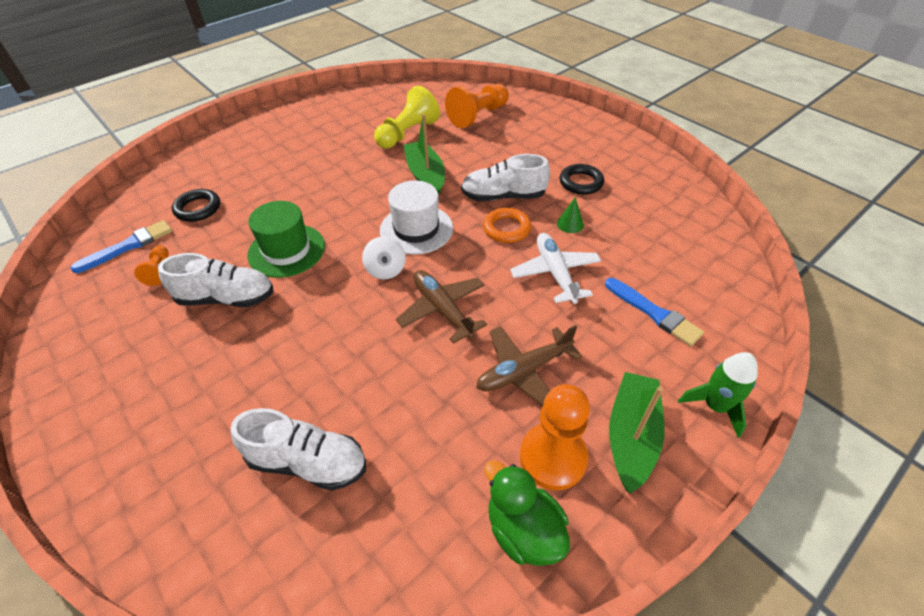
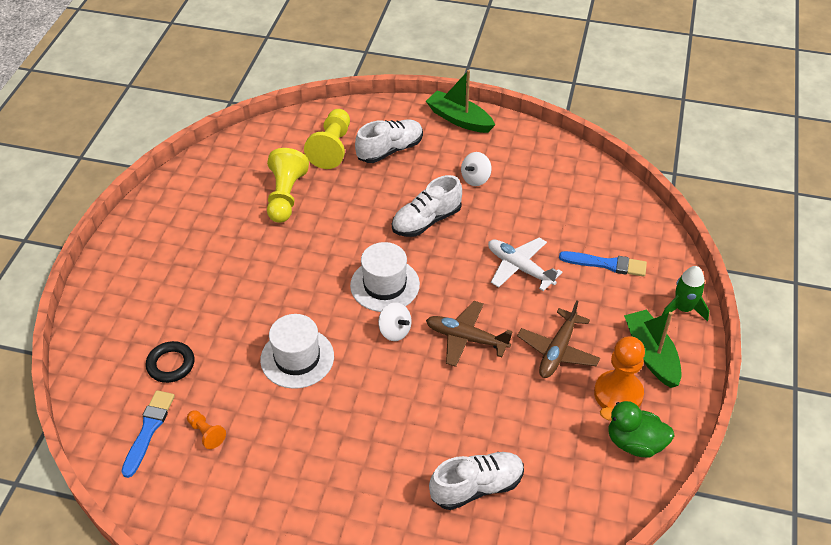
camera: 35 degrees left, 0 degrees up
white shoe [158,253,274,307] -> white shoe moved to [355,119,423,163]
green hat [247,201,325,278] -> white hat [260,314,334,389]
green boat [403,114,445,196] -> green boat moved to [426,70,495,133]
orange pawn [445,84,509,128] -> yellow pawn [304,109,350,169]
orange ring [483,208,531,243] -> none
green cone [557,197,584,233] -> none
black ring [560,164,604,195] -> white spinning top [461,152,492,186]

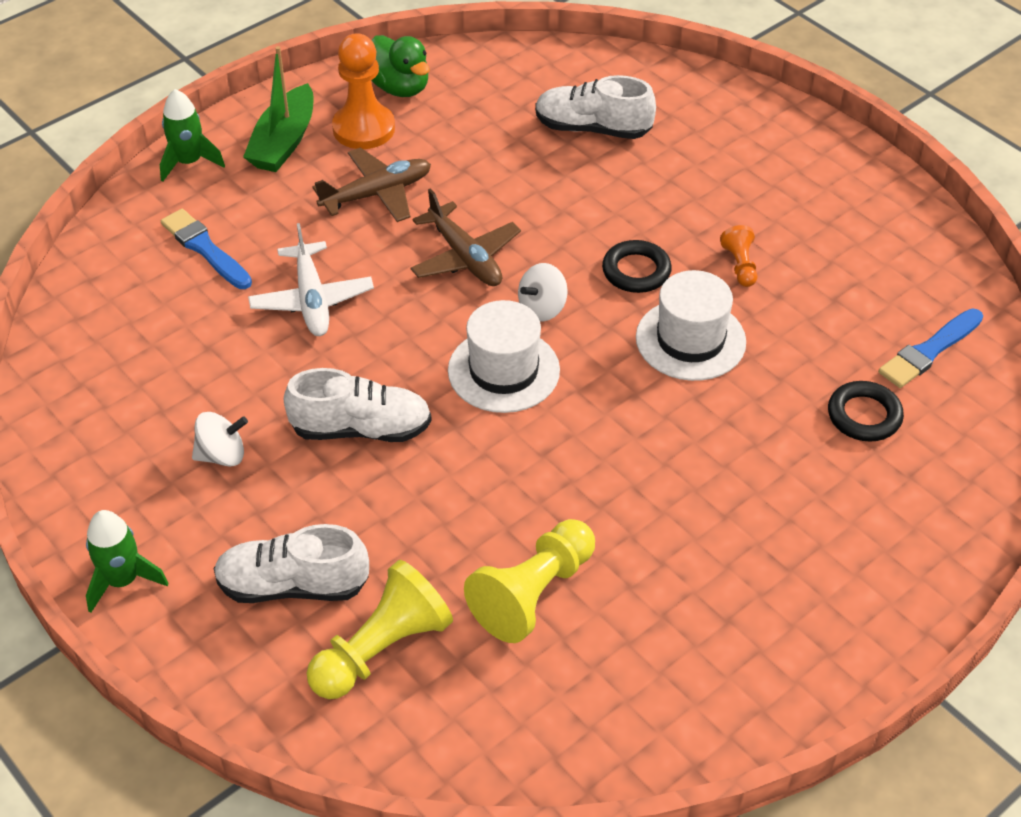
camera: 145 degrees left, 0 degrees up
orange pawn [187,410,226,449] -> orange pawn moved to [720,225,758,287]
white spinning top [378,302,412,341] -> white spinning top turned 120 degrees counterclockwise [518,263,568,321]
green boat [426,70,495,133] -> green rocket [86,510,169,613]
none -> black ring [602,240,672,293]

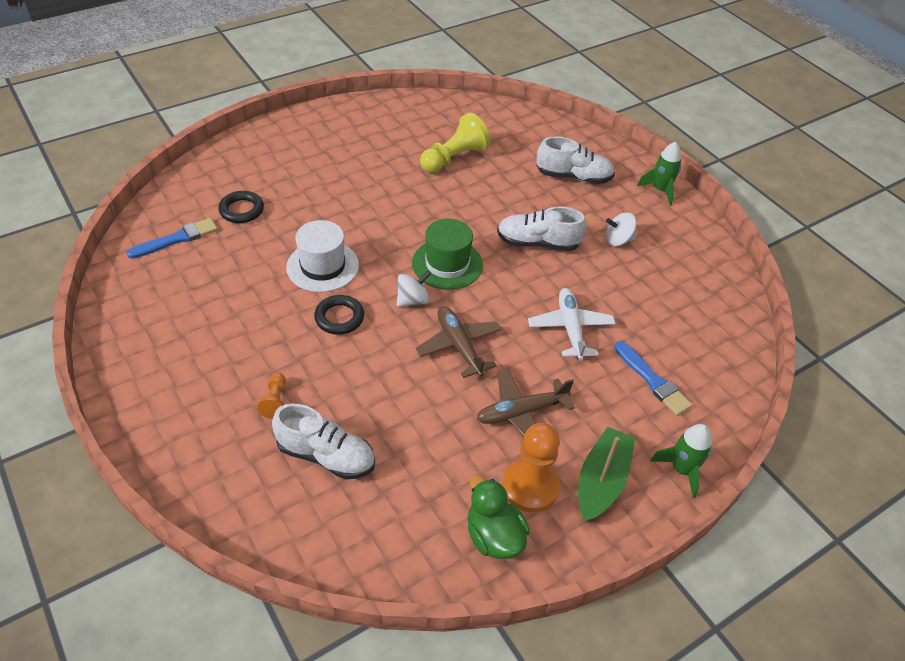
camera: 175 degrees left, 0 degrees up
yellow pawn [306,560,453,699] -> none
white hat [448,300,560,413] -> green hat [412,218,483,290]
orange pawn [720,225,758,287] -> orange pawn moved to [257,373,286,419]

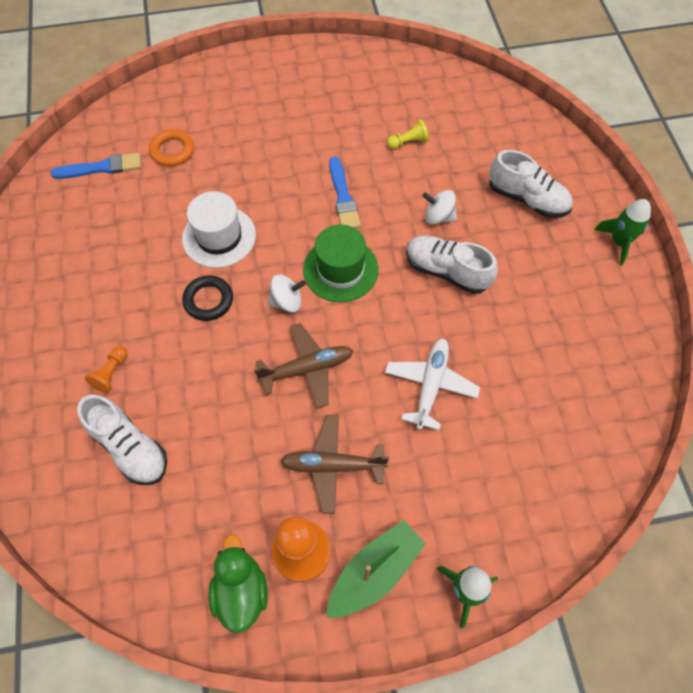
camera: 25 degrees right, 15 degrees up
black ring [218,191,264,223] -> orange ring [149,129,194,166]
brown plane [416,306,501,378] -> brown plane turned 75 degrees clockwise [254,323,353,409]
yellow pawn [420,113,491,173] -> yellow pawn [387,119,429,149], size x0.51
white spinning top [606,212,637,246] -> white spinning top moved to [423,190,457,225]
blue brush [614,341,692,416] -> blue brush moved to [329,156,361,228]

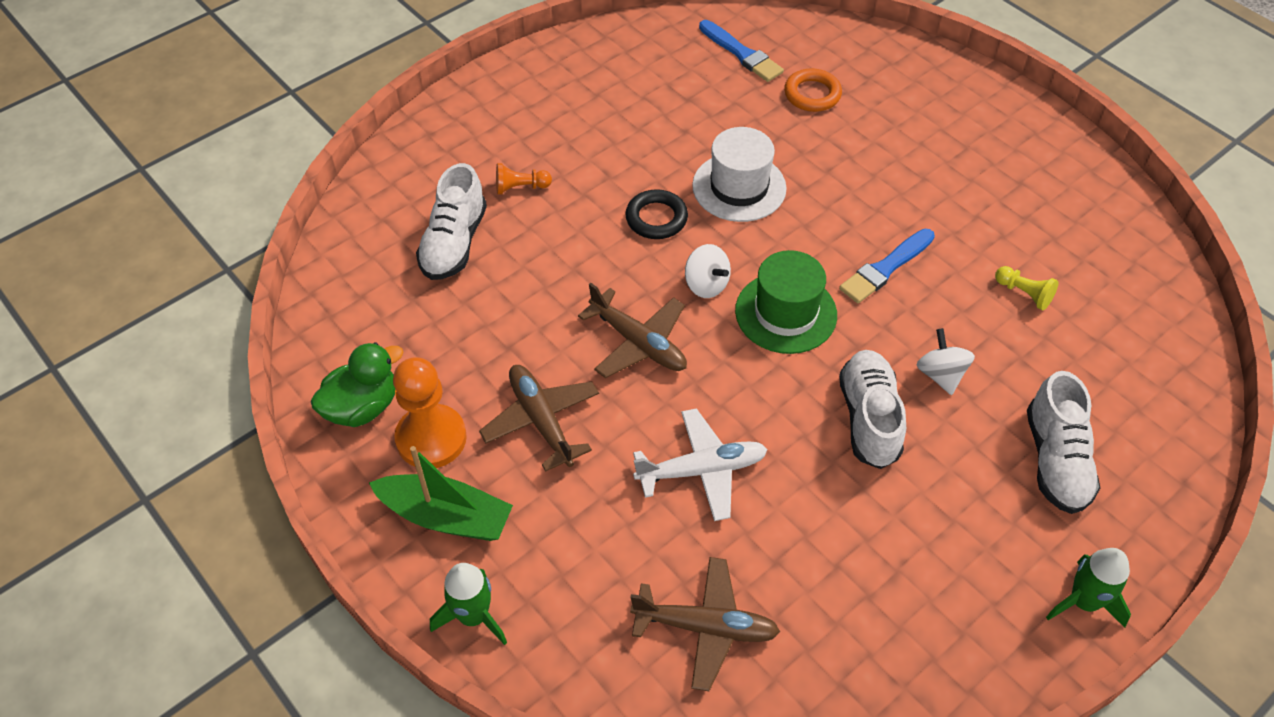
camera: 60 degrees right, 10 degrees down
none -> brown plane [630,557,780,691]

